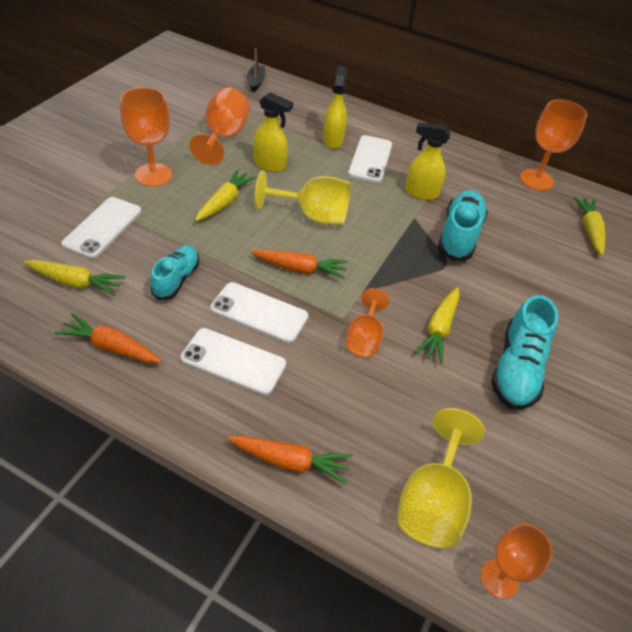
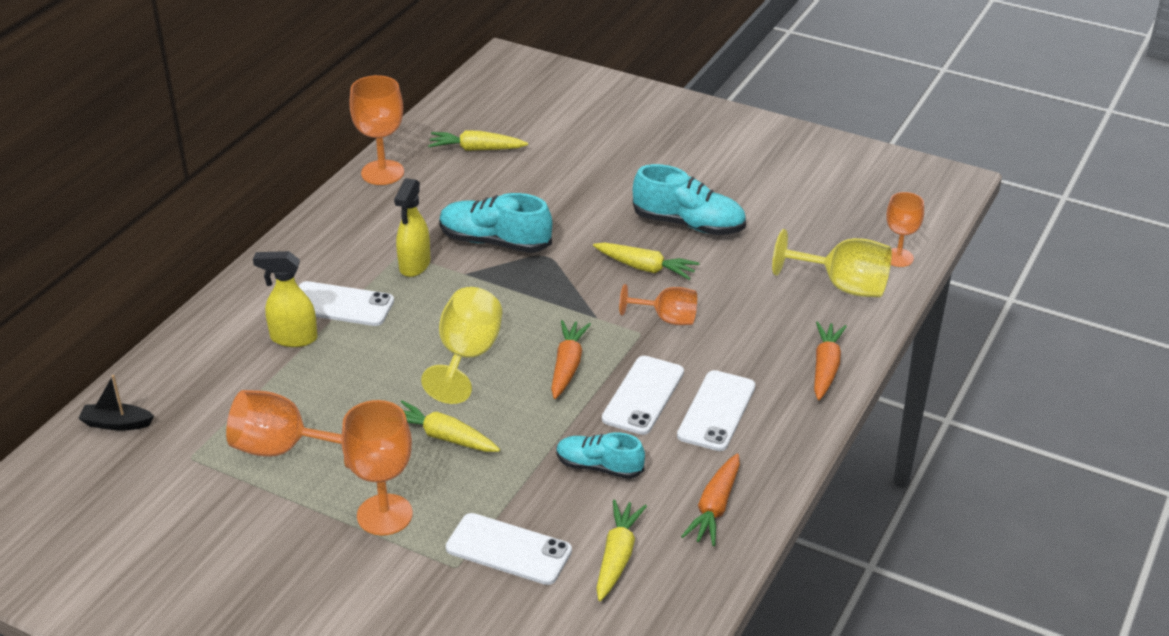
camera: 85 degrees left, 10 degrees down
yellow spray bottle [253,92,293,172] -> none

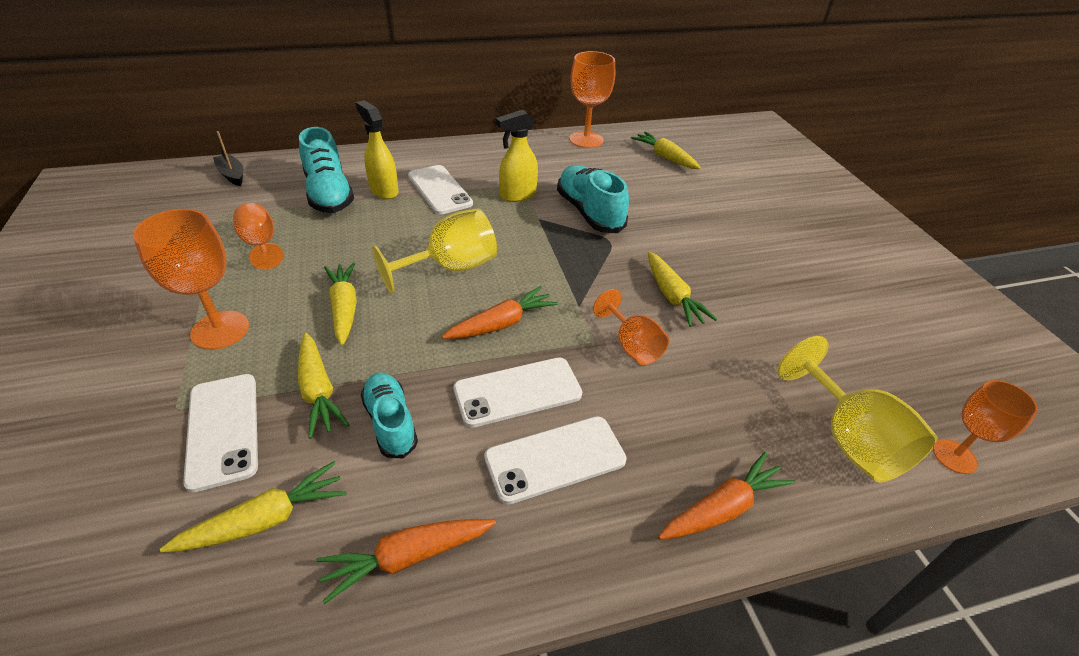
camera: 45 degrees right, 5 degrees up
orange goblet [226,390,350,469] -> orange goblet [233,203,283,270], size x0.65
turquoise shoe [633,164,746,235] -> turquoise shoe moved to [299,127,354,213]
none -> yellow carrot [298,333,350,439]

